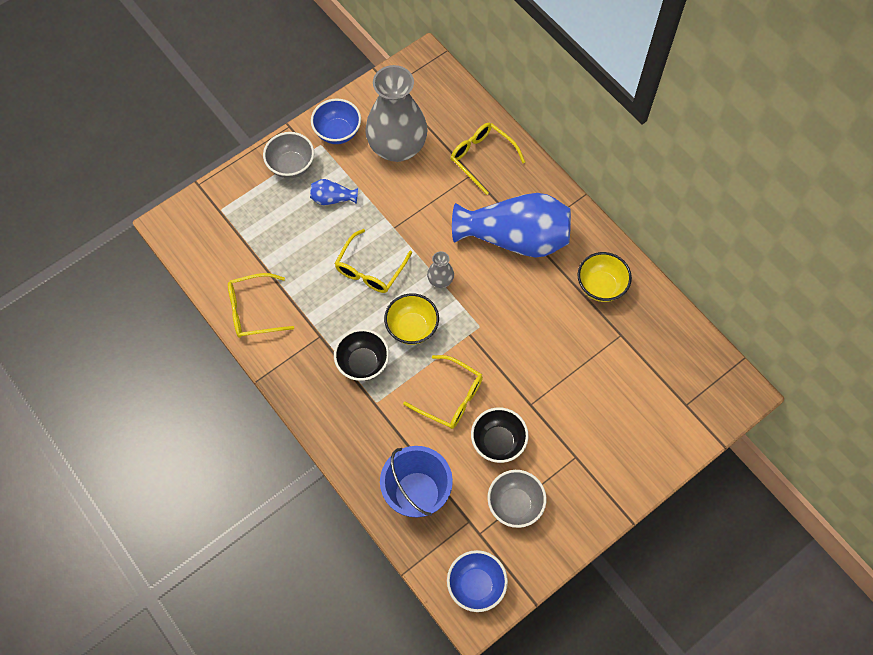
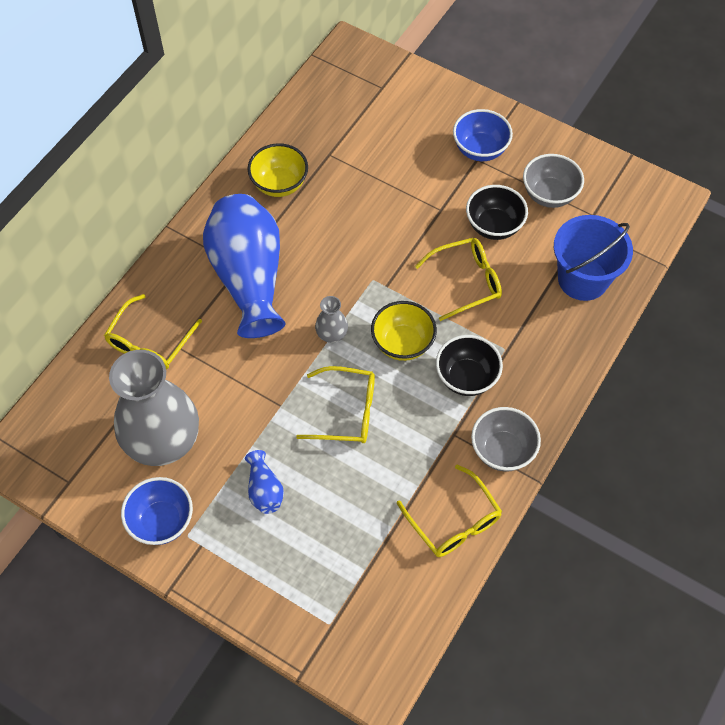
camera: 110 degrees left, 5 degrees down
grey bowl [263,132,314,178] -> grey bowl moved to [471,407,541,472]
yellow glasses [403,355,483,429] -> yellow glasses turned 60 degrees clockwise [415,238,502,321]
blue bowl [447,550,508,612] -> blue bowl moved to [453,109,513,161]

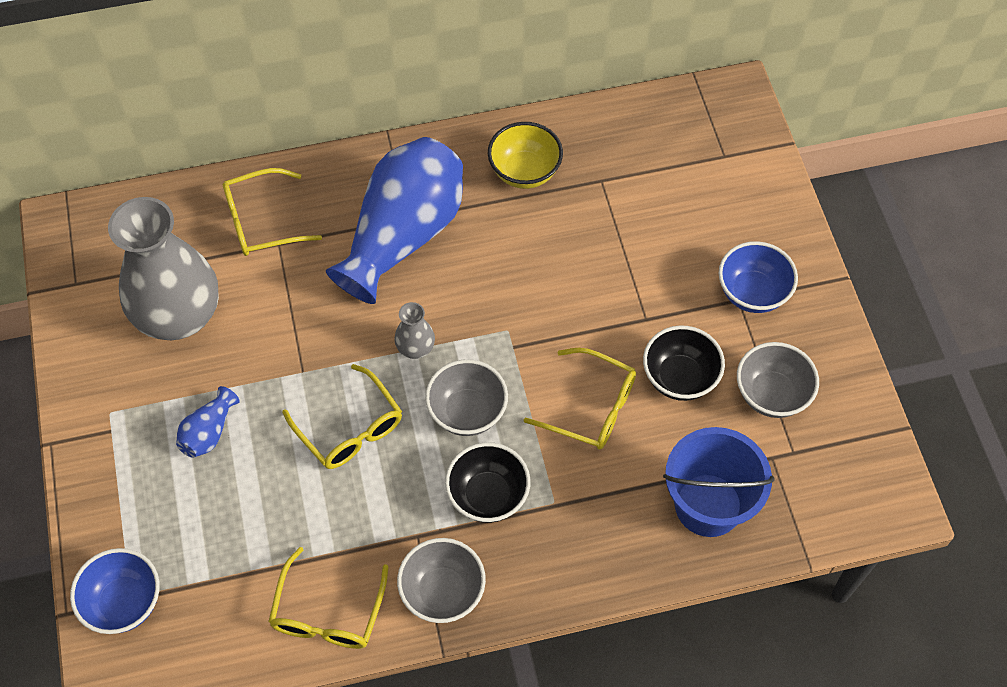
camera: 45 degrees right, 0 degrees up
blue bowl [121,477,193,545] -> blue bowl moved to [70,548,160,634]
yellow bowl [371,301,437,361] -> grey bowl [425,359,508,436]

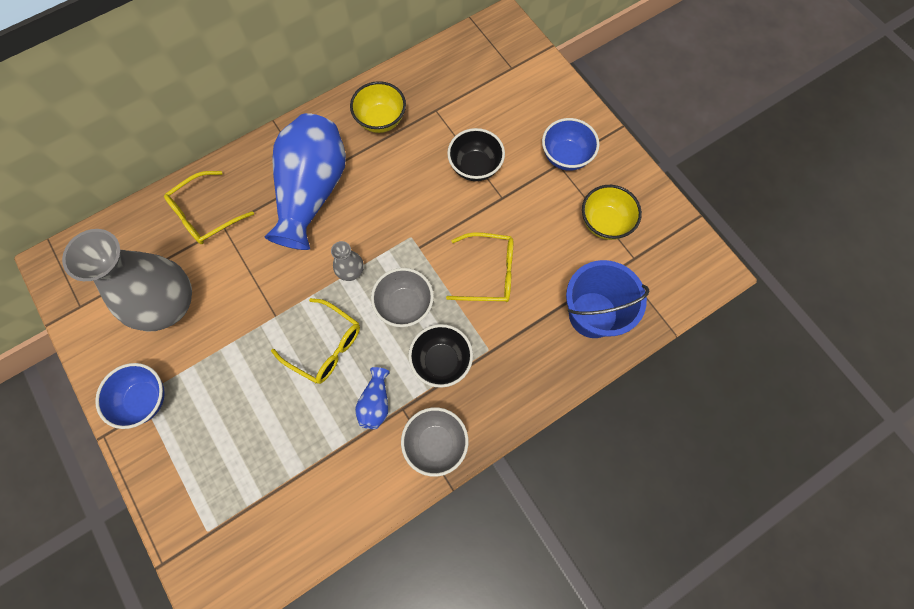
camera: 20 degrees left, 10 degrees up
blue bowl [70,548,160,634] -> blue bowl moved to [95,363,165,429]
blue vase [176,386,240,458] -> blue vase moved to [355,367,390,429]
yellow glasses [268,547,389,649] -> none
black bowl [643,325,725,401] -> black bowl moved to [447,128,505,181]
grey bowl [737,342,819,418] -> yellow bowl [582,185,642,240]

